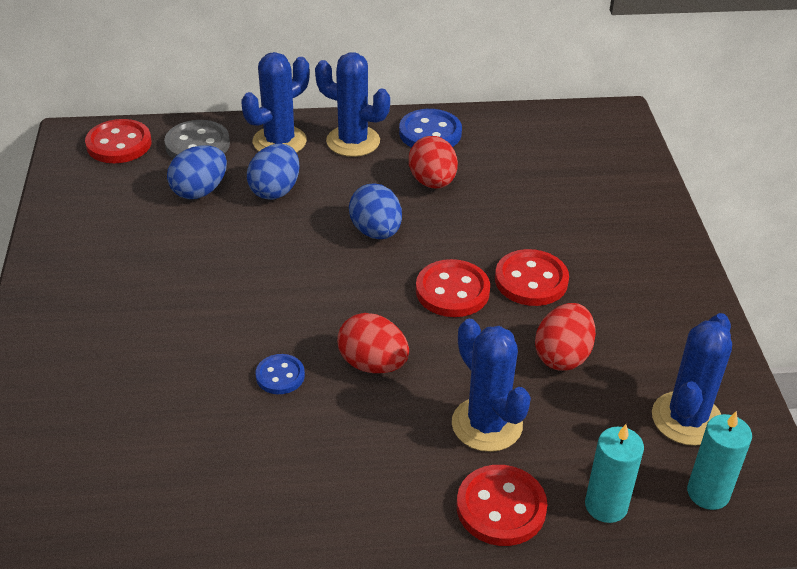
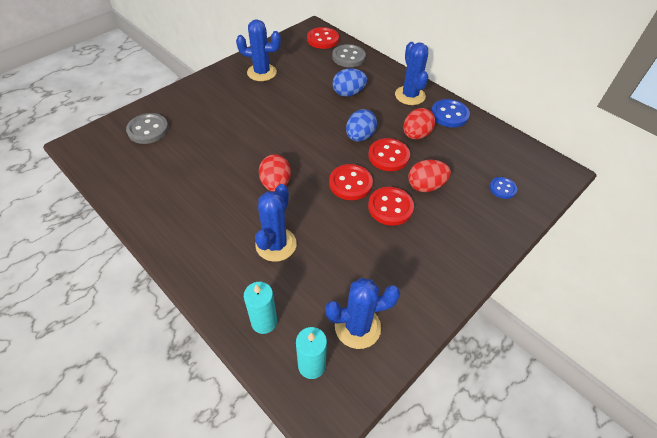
camera: 50 degrees right, 10 degrees up
blue egg [167,145,227,199] -> none
blue cactus [241,52,310,153] -> blue cactus moved to [236,19,281,81]
blue button [256,354,305,394] -> blue button moved to [489,177,517,199]
red button [456,465,547,546] -> red button moved to [368,138,410,171]
red egg [535,303,596,371] -> red egg moved to [408,160,451,192]
none -> grey button [126,113,169,144]

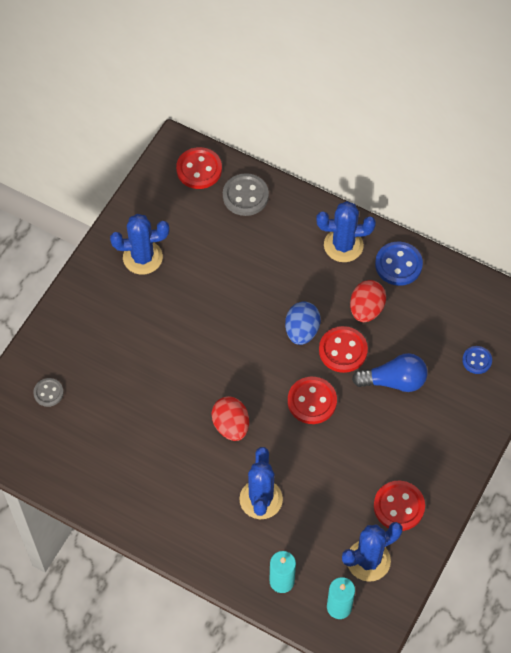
camera: 15 degrees left, 10 degrees up
grey button [126,113,169,144] -> grey button [33,378,64,407], size x0.61
blue egg [332,68,367,97] -> none
red button [368,187,414,226] -> red button moved to [374,481,425,531]
blue cactus [395,42,428,105] -> blue cactus turned 60 degrees counterclockwise [316,201,376,262]
red egg [408,160,451,192] -> blue light bulb [352,353,427,392]

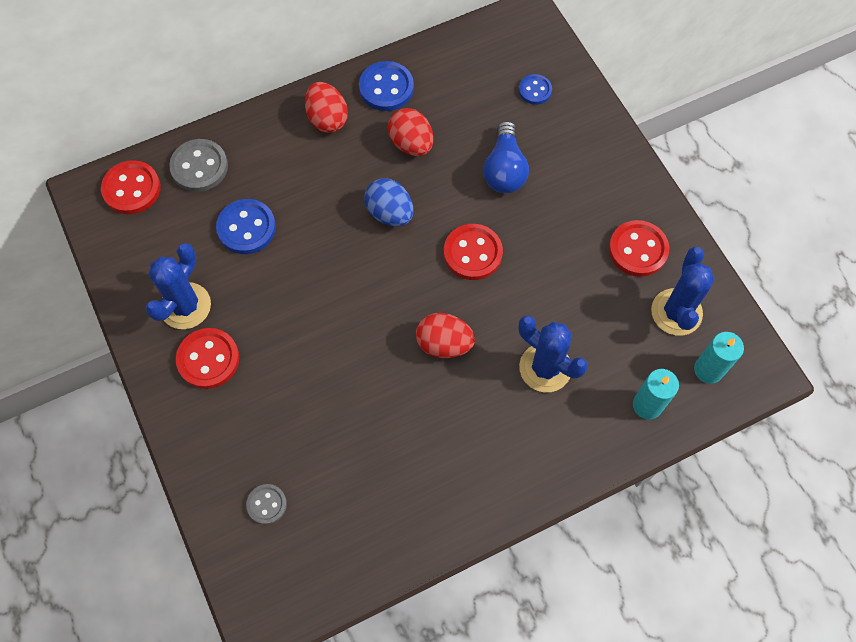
camera: 55 degrees left, 5 degrees up
blue cactus [316,201,376,262] -> red egg [305,82,348,133]
red button [319,326,368,373] -> red button moved to [176,328,239,389]
blue light bulb [352,353,427,392] -> blue light bulb turned 150 degrees clockwise [483,121,529,193]
none -> blue button [216,199,276,254]

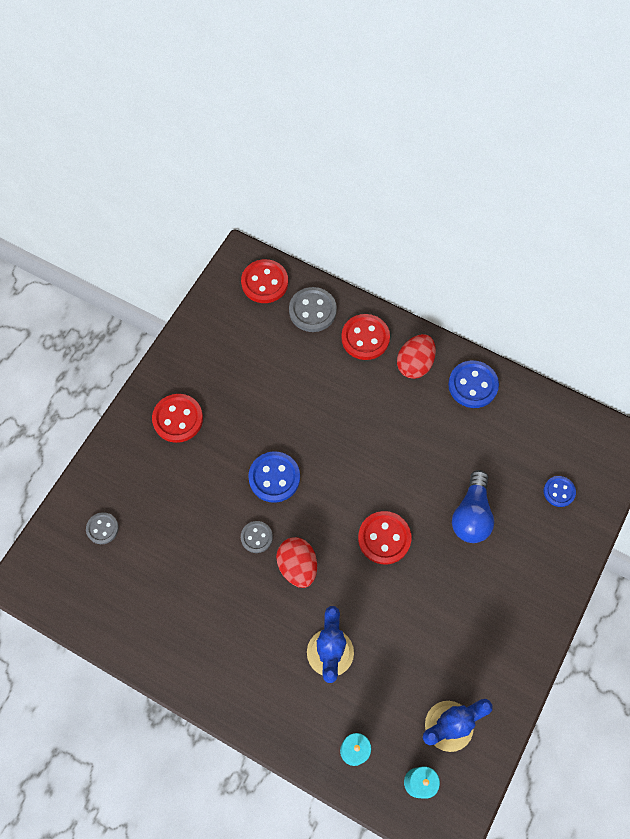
camera: 55 degrees right, 0 degrees up
blue cactus [145,243,211,329] -> none
blue button [216,199,276,254] -> blue button moved to [248,451,300,503]
blue egg [364,178,414,227] -> none
red egg [388,108,433,156] -> none
blue light bulb [483,121,529,193] -> blue light bulb turned 45 degrees counterclockwise [452,470,494,543]
red button [609,220,669,277] -> red button moved to [341,314,390,360]
none -> grey button [241,521,273,553]

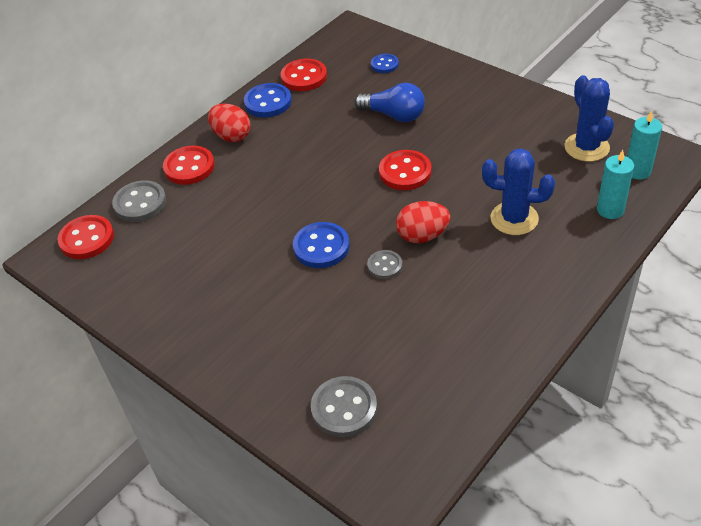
camera: 75 degrees left, 20 degrees down
grey button [86,512,119,544] -> grey button [311,376,377,438], size x1.65
red button [152,394,203,443] -> red button moved to [281,59,327,91]

